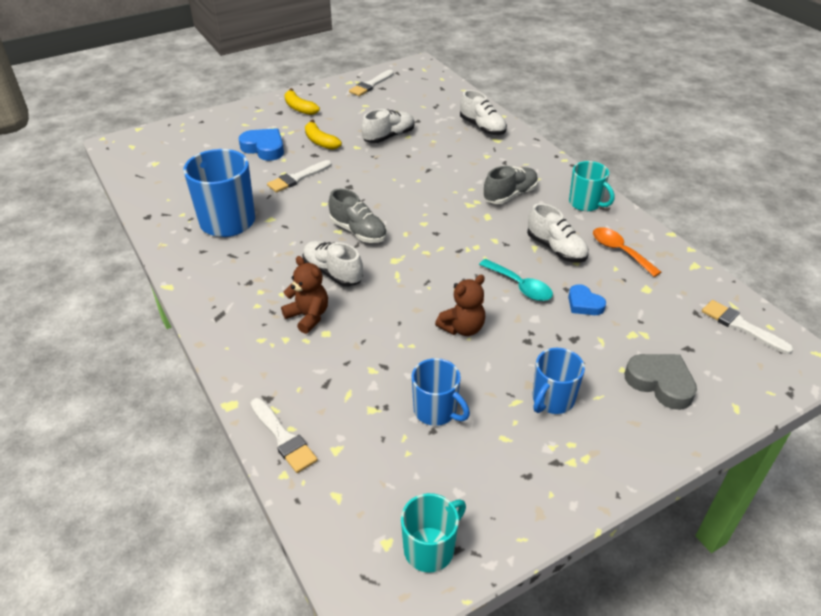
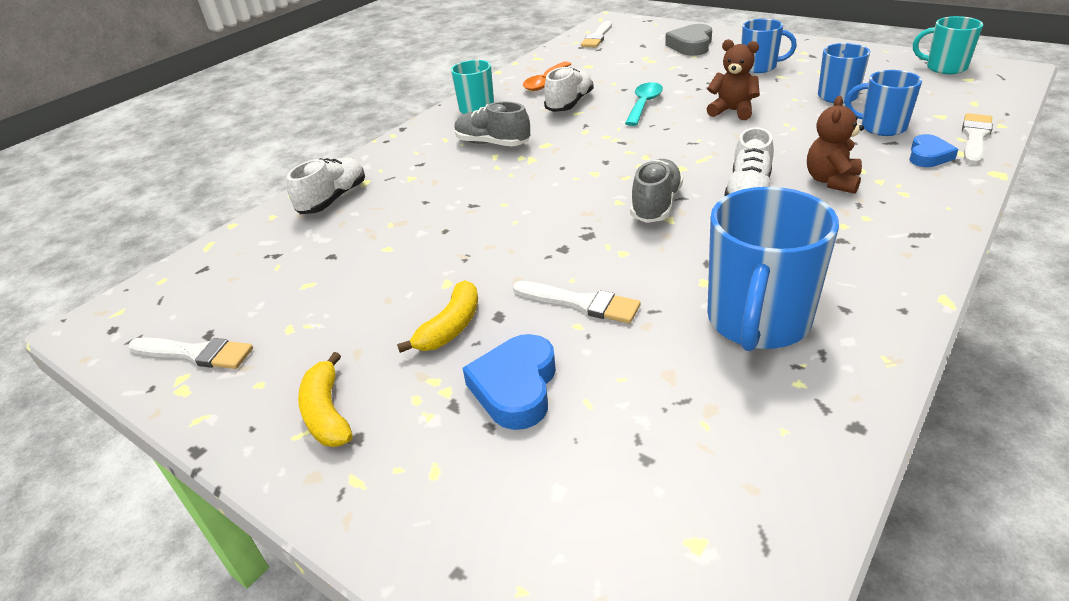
camera: 110 degrees left, 5 degrees down
yellow banana [284,88,320,115] -> yellow banana turned 135 degrees clockwise [298,352,353,447]
white shoe [361,109,415,143] -> none
blue heart [568,284,606,315] -> blue heart moved to [909,134,958,167]
none -> blue mug [845,70,922,136]

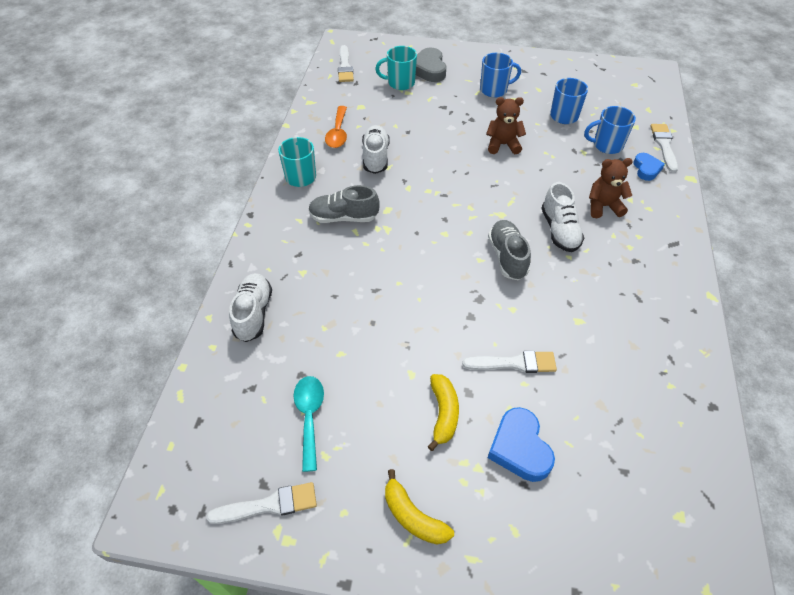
camera: 30 degrees left, 15 degrees up
turquoise spoon [625,82,663,126] -> turquoise spoon moved to [294,376,324,472]
blue mug [707,187,839,351] -> none
brown teddy bear [807,96,864,194] -> brown teddy bear turned 90 degrees clockwise [589,158,633,218]
turquoise mug [913,16,983,74] -> turquoise mug moved to [375,46,417,90]

